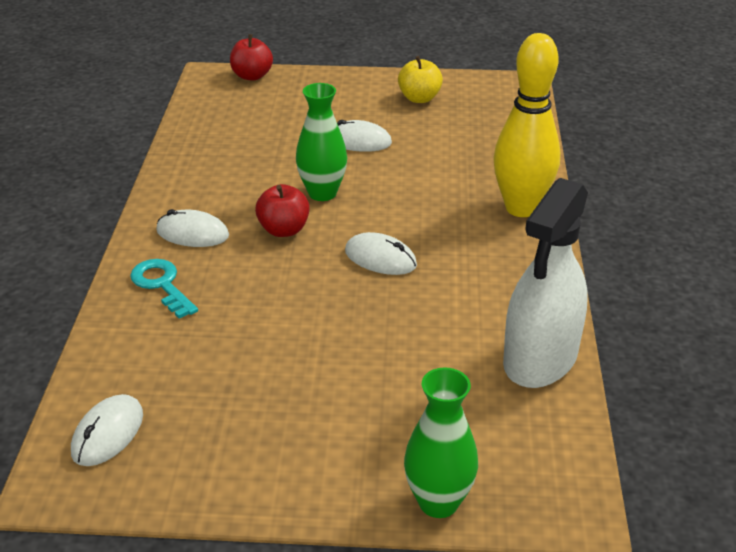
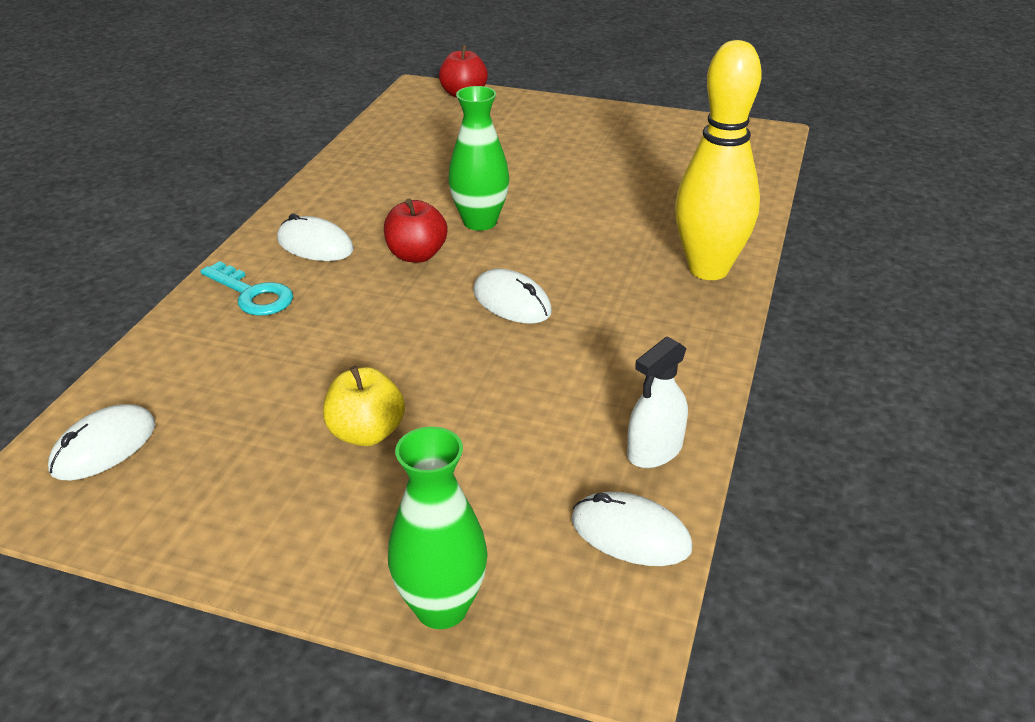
camera: 15 degrees right, 0 degrees up
turquoise key [130,259,198,319] -> turquoise key turned 150 degrees clockwise [201,261,293,316]
white mouse [337,120,392,152] -> white mouse moved to [571,492,693,566]
yellow apple [398,56,443,103] -> yellow apple moved to [323,366,405,446]
white spray bottle [503,178,588,388] -> white spray bottle [627,336,688,468], size x0.51

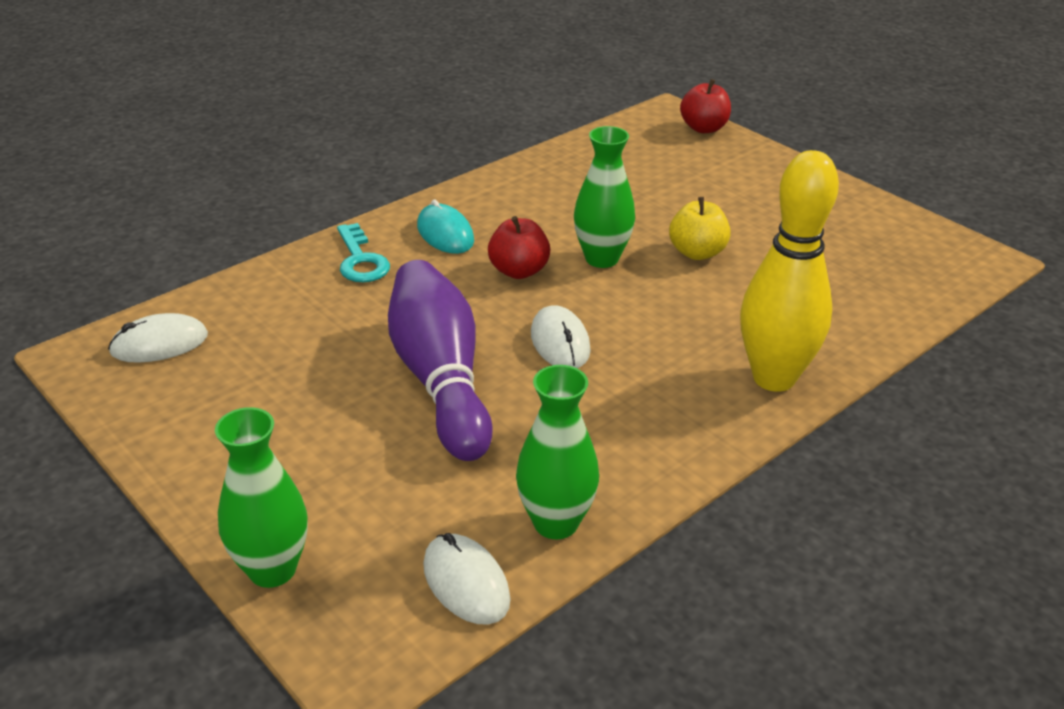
camera: 30 degrees right, 0 degrees up
white mouse [277,214,354,261] -> turquoise mouse [417,199,474,254]
yellow apple [323,366,405,446] -> yellow apple moved to [669,197,731,260]
white spray bottle [627,336,688,468] -> green vase [516,365,599,539]
none -> purple bowling pin [388,260,493,461]

